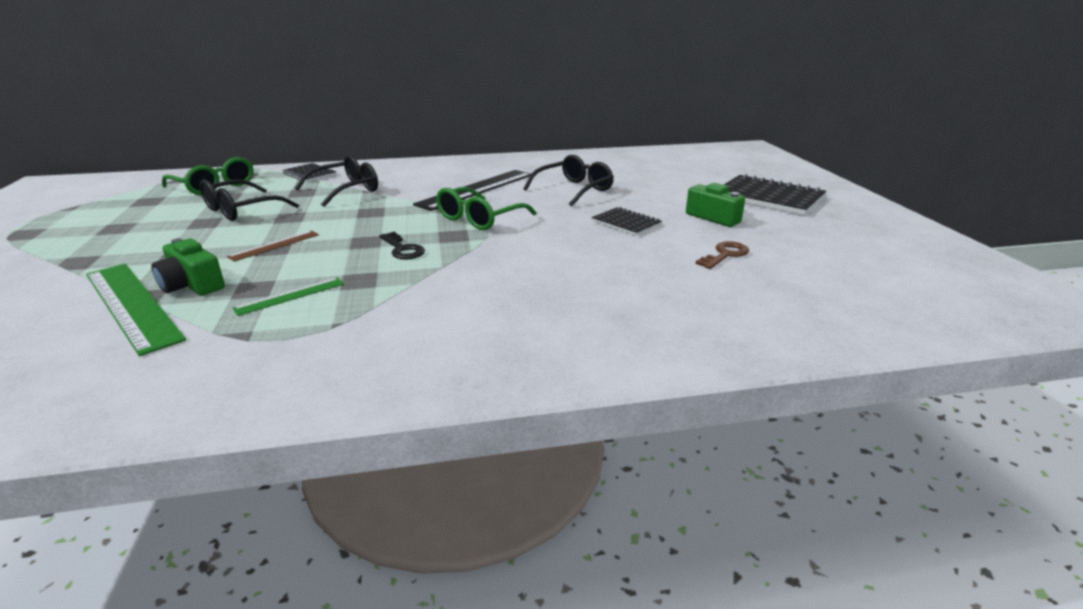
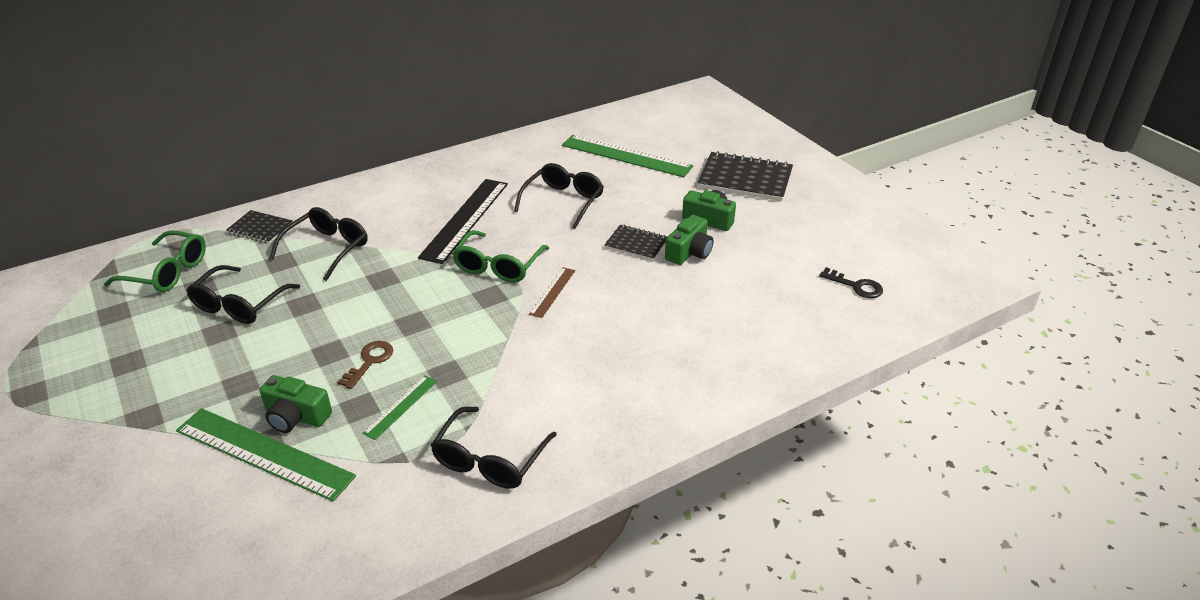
camera: 20 degrees left, 10 degrees up
brown ruler [227,231,319,261] -> brown ruler moved to [529,267,575,318]
black key [379,232,425,260] -> black key moved to [819,267,883,298]
brown key [695,241,749,269] -> brown key moved to [337,341,393,389]
none -> black glasses [431,407,557,489]
none -> green ruler [562,135,693,177]
none -> green camera [665,215,713,265]

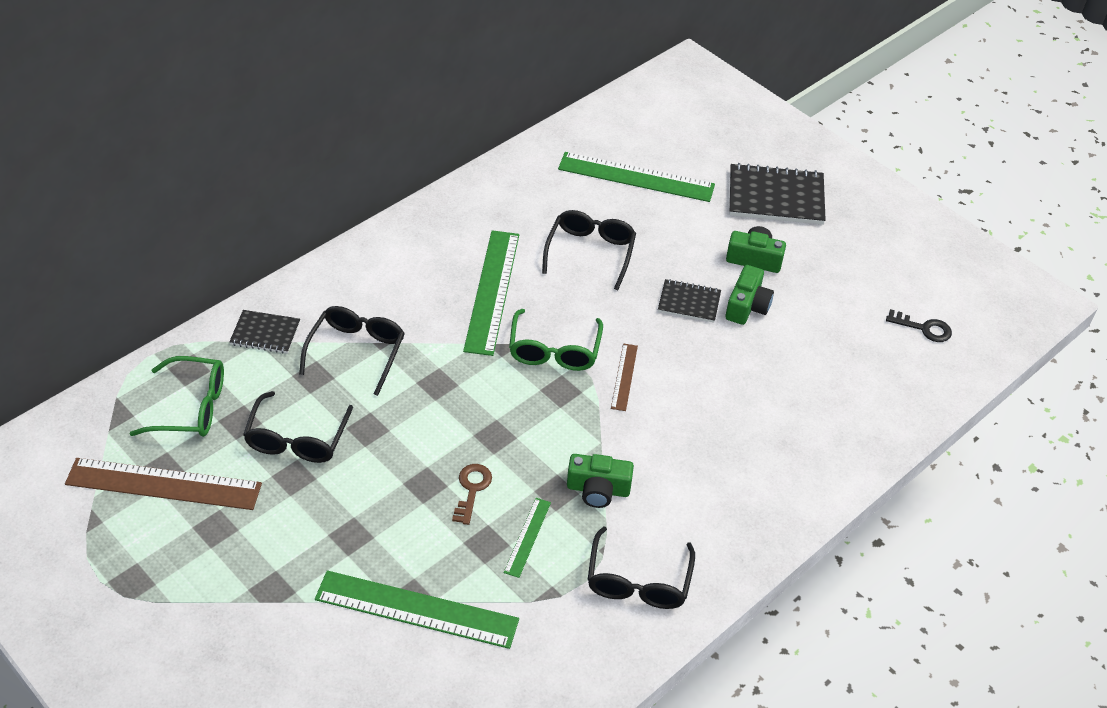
camera: 15 degrees left, 10 degrees up
green camera [260,375,332,433] -> green camera moved to [567,454,634,508]
black ruler [418,179,508,264] -> green ruler [463,230,519,356]
none -> brown ruler [65,458,262,510]

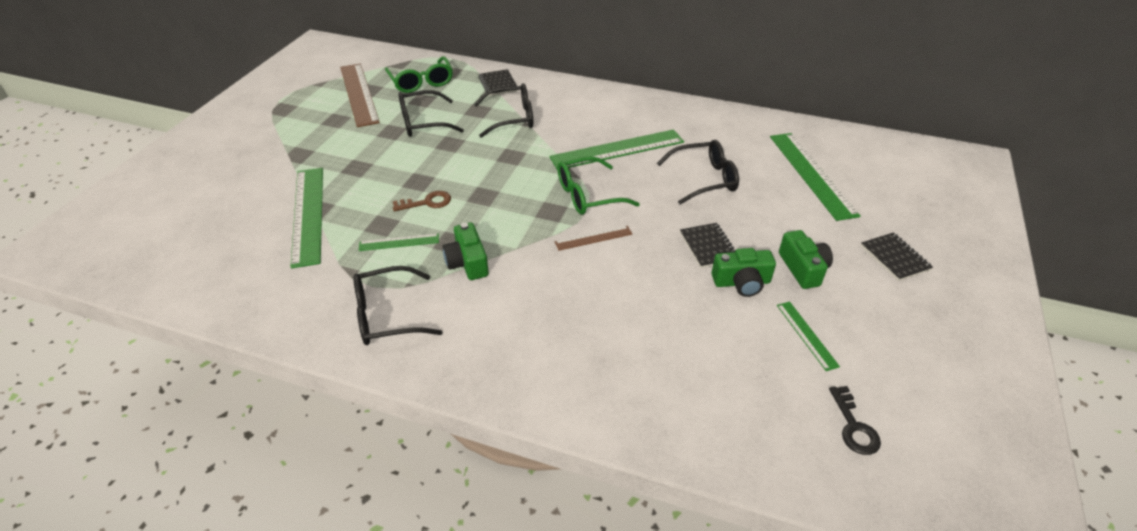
camera: 65 degrees right, 5 degrees down
black notebook [729,163,826,225] -> black notebook [861,232,933,281], size x0.57
none -> green ruler [777,302,840,371]

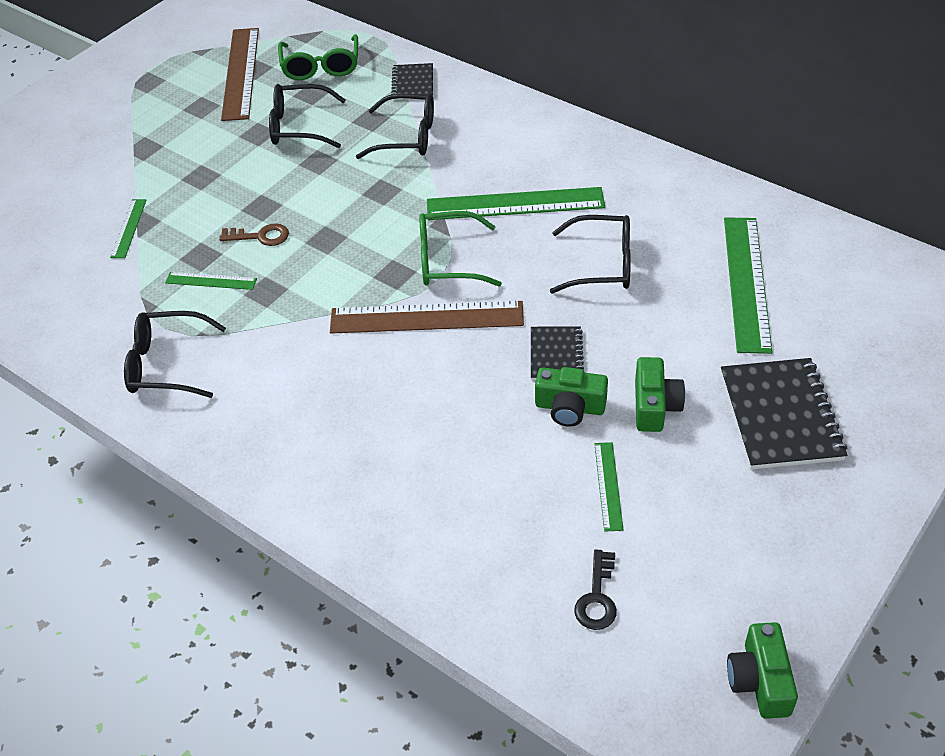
camera: 20 degrees right, 5 degrees up
green ruler [290,168,323,268] -> green ruler [110,199,147,258], size x0.49
green camera [443,222,489,280] -> green camera moved to [727,622,798,719]
brown ruler [555,226,632,251] -> brown ruler [330,301,524,334], size x2.04
black notebook [861,232,933,281] -> black notebook [721,358,847,469], size x1.76

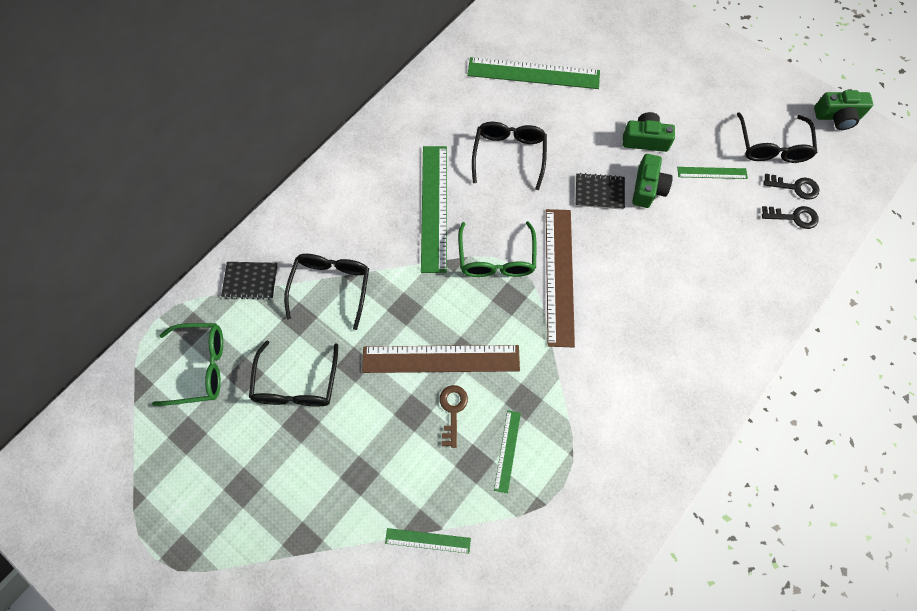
camera: 90 degrees left, 20 degrees up
black glasses [124,311,226,398] -> black glasses moved to [737,112,818,163]
brown ruler [221,28,259,121] -> brown ruler moved to [362,345,520,373]
black notebook [721,358,847,469] -> none
none -> black key [762,206,819,229]

